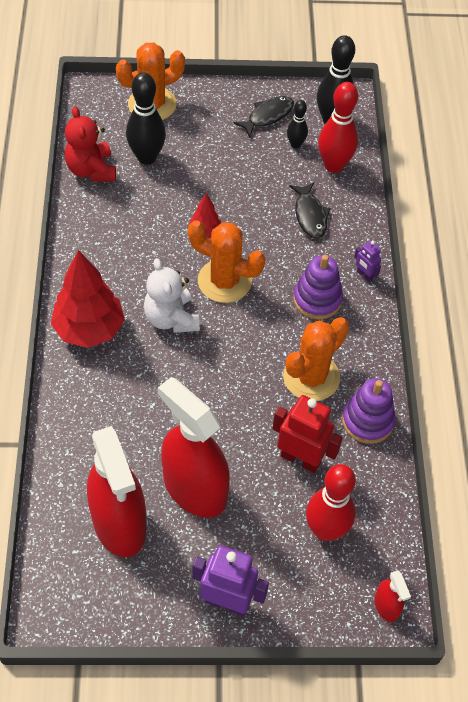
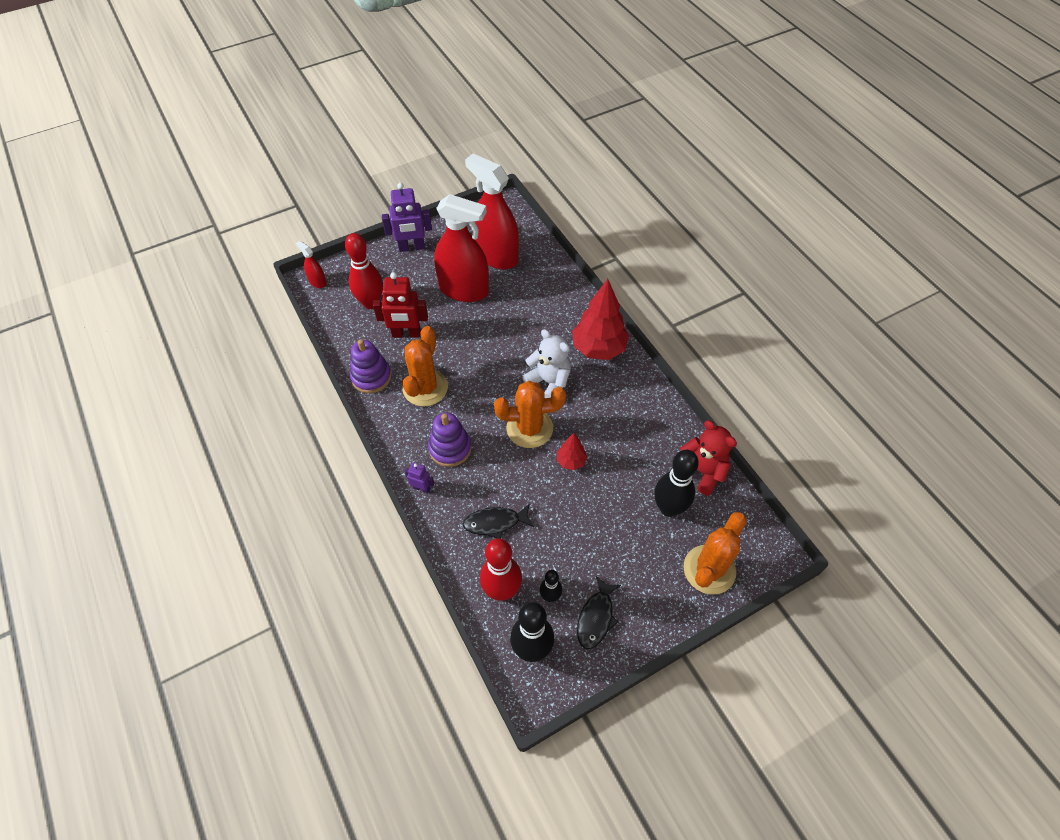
camera: 155 degrees right, 0 degrees up
black fish [289,182,331,238] -> black fish turned 60 degrees counterclockwise [463,504,534,539]

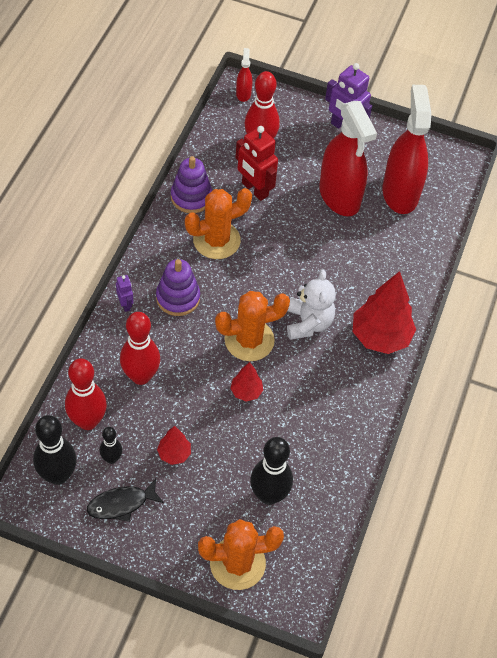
camera: 45 degrees right, 0 degrees up
black fish [463,504,534,539] -> red bowling pin [120,312,160,385]
orange cactus [494,381,566,448] -> orange cactus turned 60 degrees counterclockwise [215,291,290,361]
red teddy bear [680,420,737,496] -> none
none -> red tree [157,426,191,465]

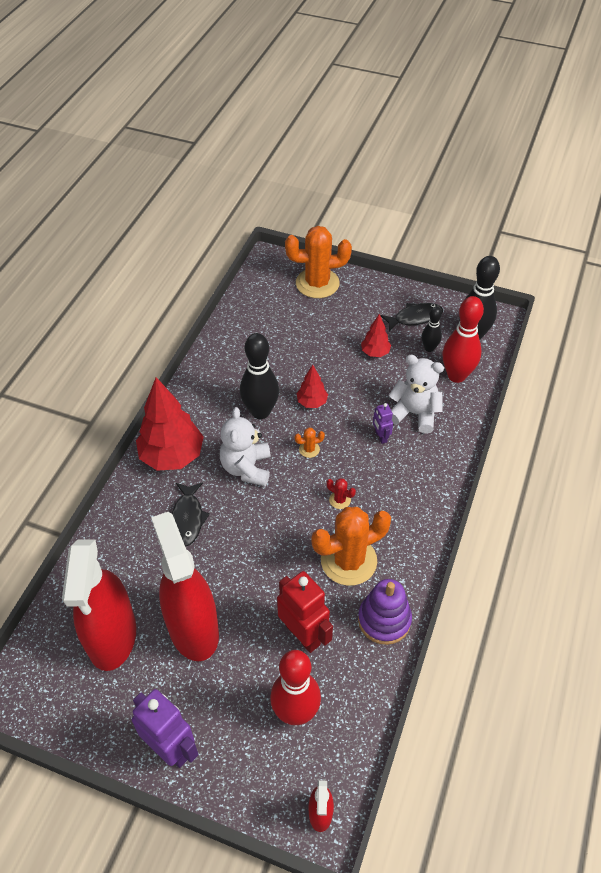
camera: 175 degrees left, 5 degrees down
purple robot [116,275,134,312] -> purple robot moved to [373,403,393,444]
red bowling pin [120,312,160,385] -> white teddy bear [388,355,444,434]
purple stacking toy [156,259,200,316] -> none
orange cactus [215,291,290,361] -> orange cactus [294,427,325,458], size x0.40
black bowling pin [250,437,293,505] -> black bowling pin moved to [240,333,279,419]
none -> black fish [172,482,210,547]
none -> red cactus [327,478,356,509]

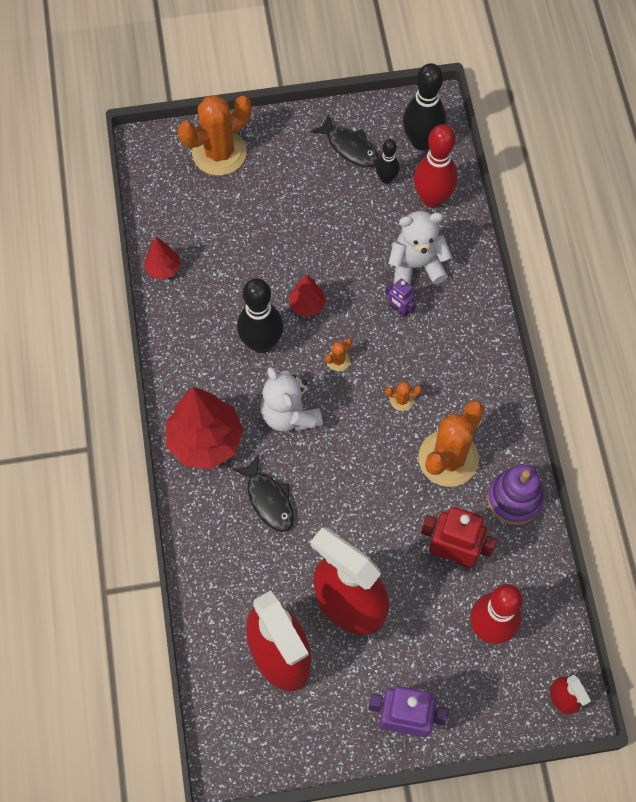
camera: 30 degrees left, 15 degrees up
red cactus [327,478,356,509] -> orange cactus [386,381,422,411]
red tree [361,314,391,357] -> red tree moved to [144,237,181,280]
black fish [380,303,443,332] -> black fish turned 90 degrees clockwise [310,114,379,167]

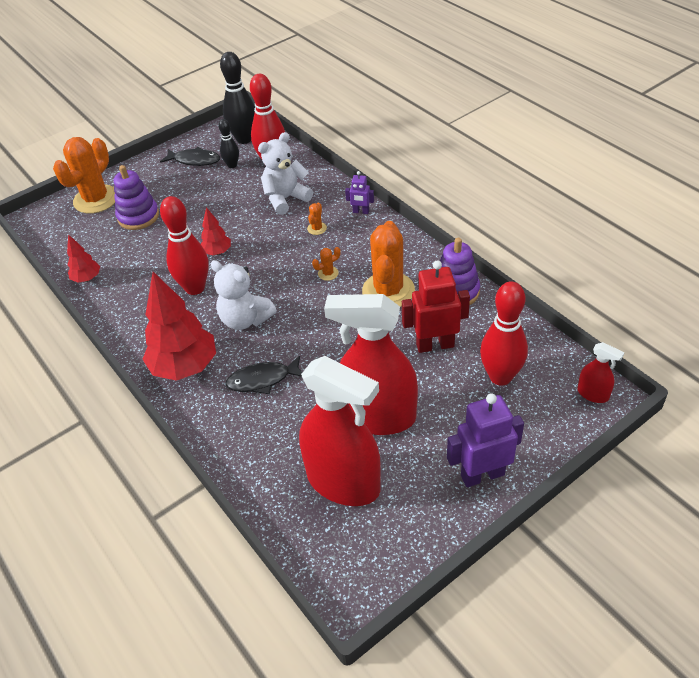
camera: 25 degrees left, 20 degrees down
black fish [232,454,294,532] -> black fish turned 135 degrees clockwise [225,356,303,394]
black bowling pin [237,278,283,353] -> red bowling pin [160,196,209,295]
orange cactus [325,338,352,371] -> orange cactus moved to [307,203,327,235]
purple robot [385,278,415,317] -> purple robot moved to [345,171,374,214]
none -> purple stacking toy [114,165,159,230]

